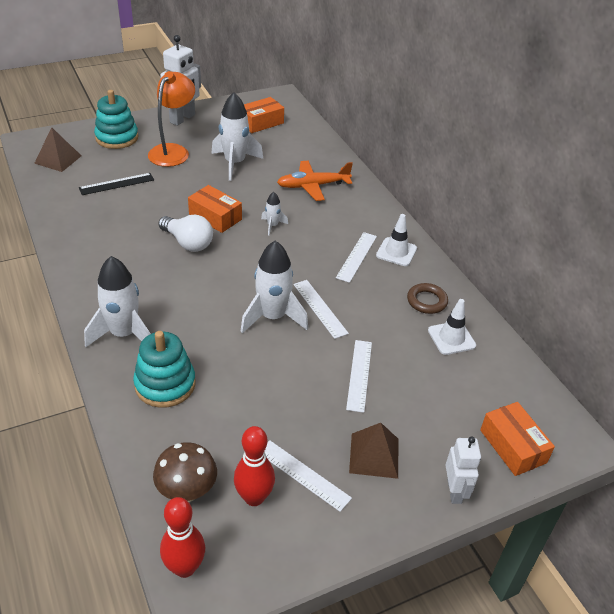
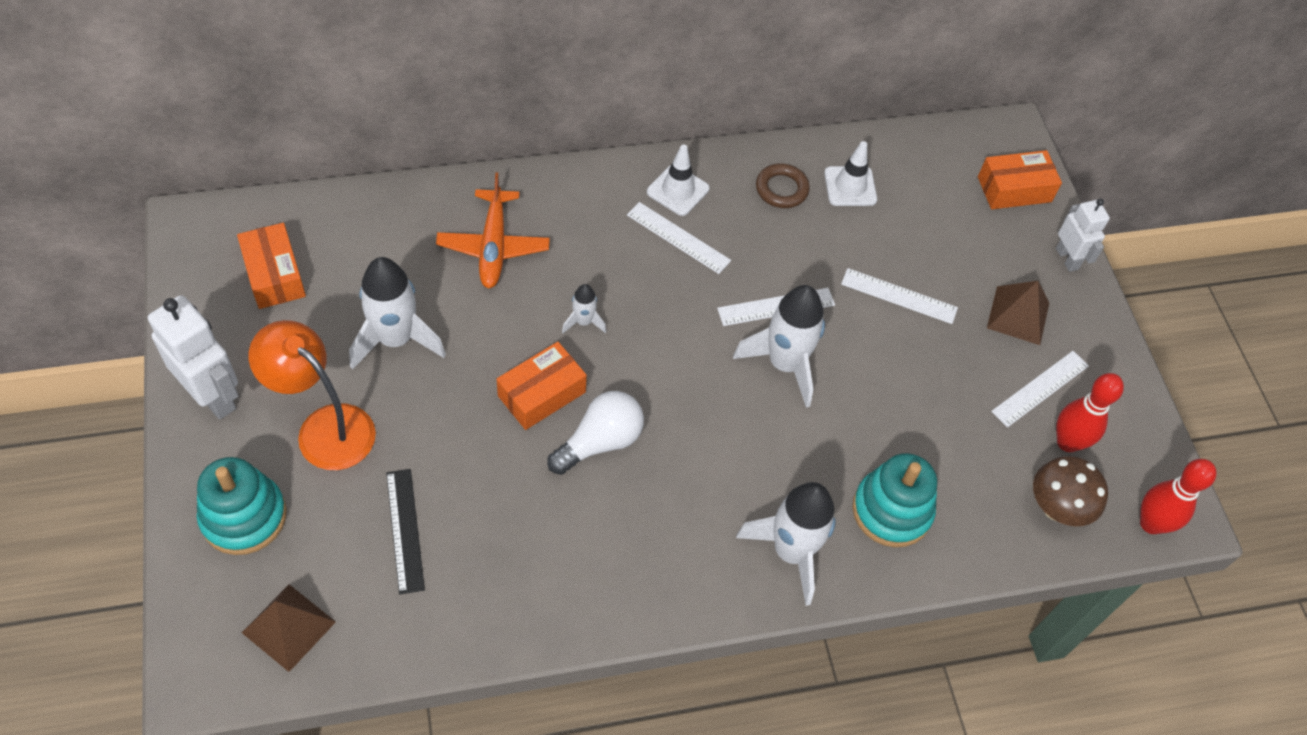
camera: 80 degrees left, 15 degrees up
white robot [446,436,481,504] -> white robot turned 60 degrees clockwise [1056,199,1110,272]

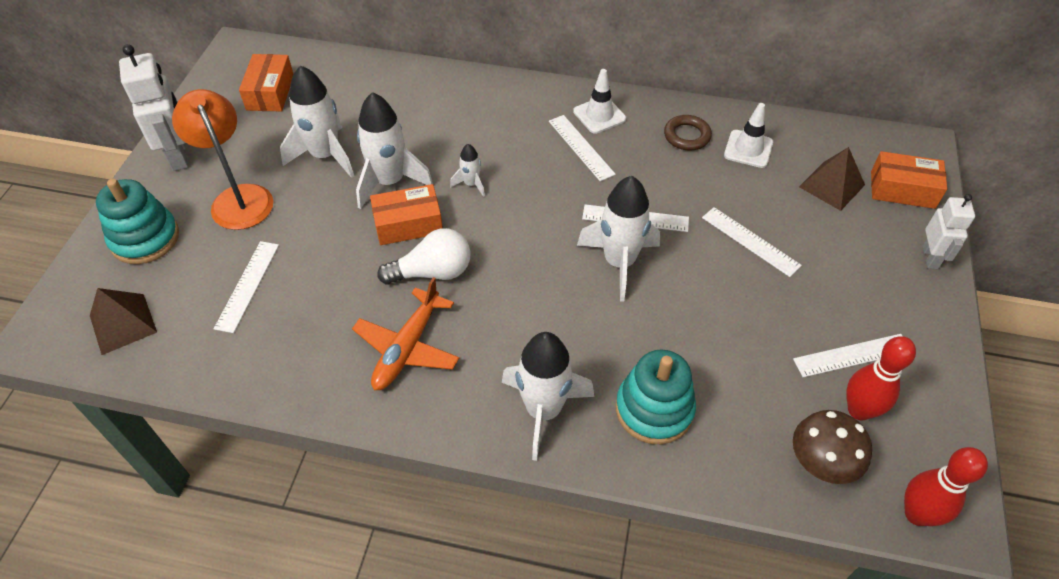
camera: 30 degrees right, 5 degrees down
black ruler [386,469,425,595] -> white ruler [214,241,279,333]
orange plane [436,172,550,289] -> orange plane moved to [352,277,459,390]
brown pyramid [987,281,1049,345] -> brown pyramid moved to [799,147,865,211]
none -> white rocket [356,92,433,209]

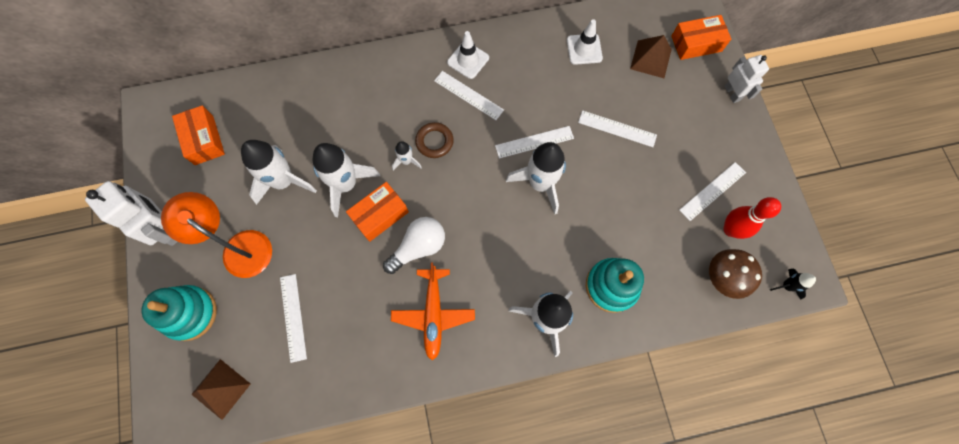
camera: 25 degrees left, 20 degrees up
brown ring [664,115,712,150] -> brown ring moved to [415,122,454,158]
red bowling pin [904,447,988,526] -> black rocket [770,269,816,300]

